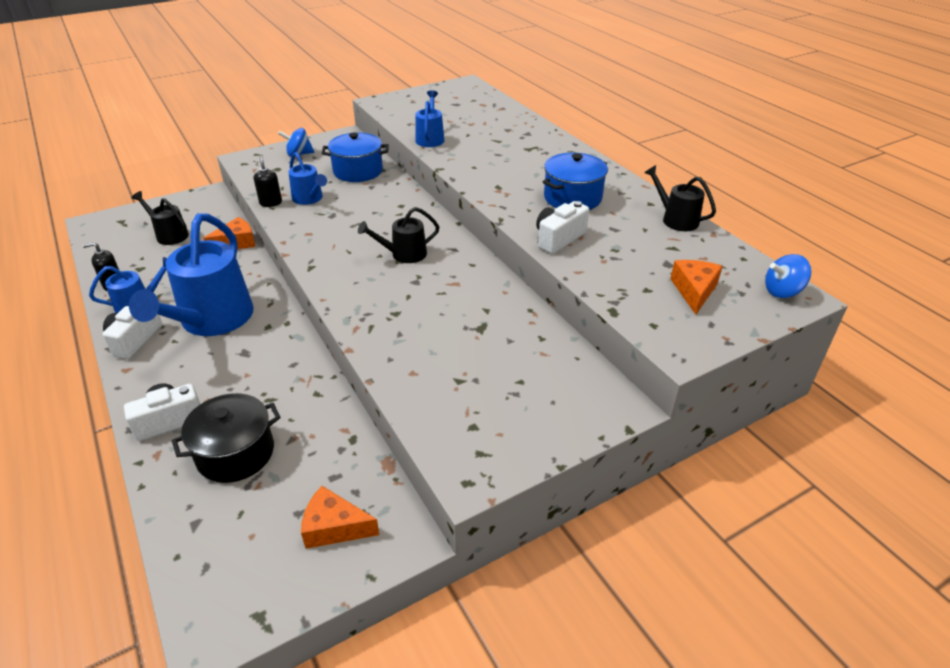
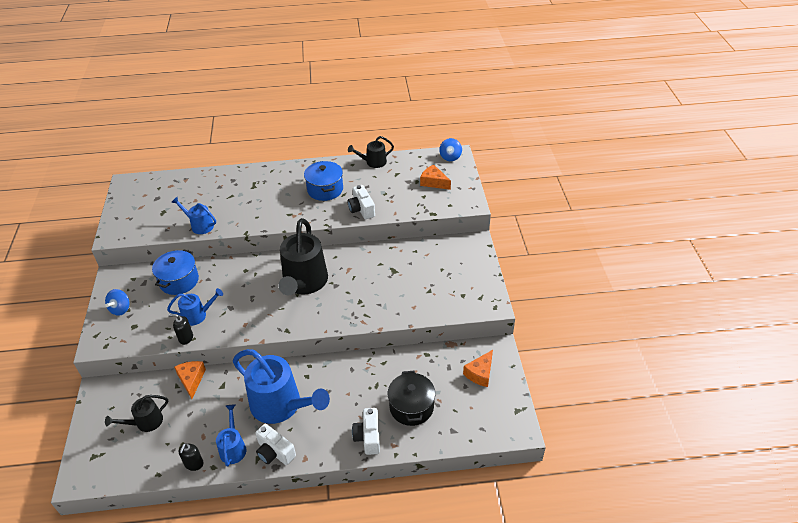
camera: 65 degrees left, 5 degrees up
black watering can [358,207,439,263] -> black watering can [278,218,328,295], size x1.99

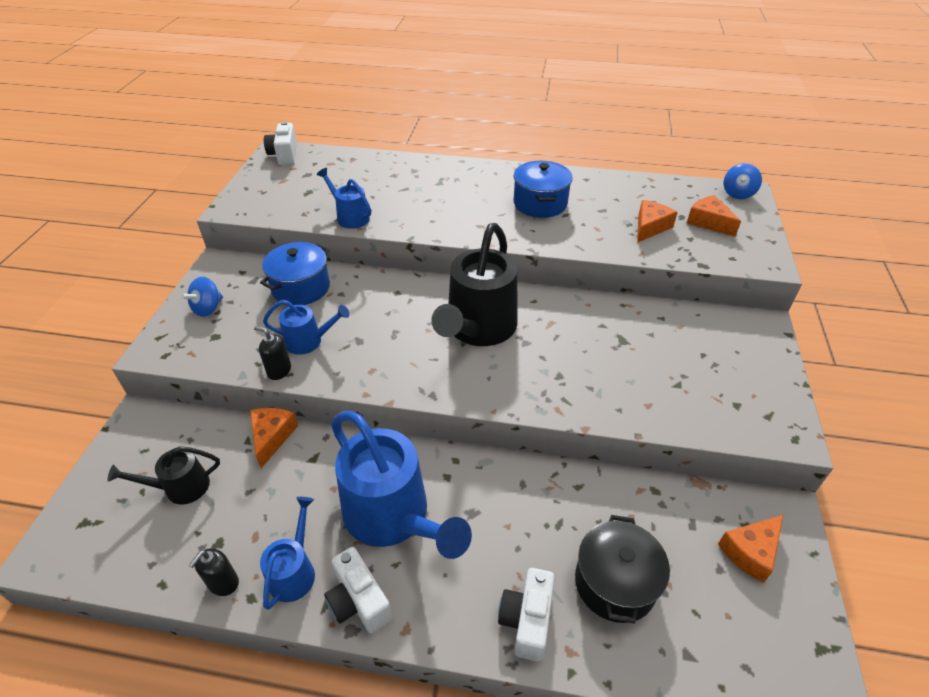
camera: 15 degrees right, 0 degrees up
black watering can [348,136,394,168] -> none
white camera [348,185,375,219] -> white camera moved to [264,121,297,165]
none -> orange cheese [637,200,678,243]

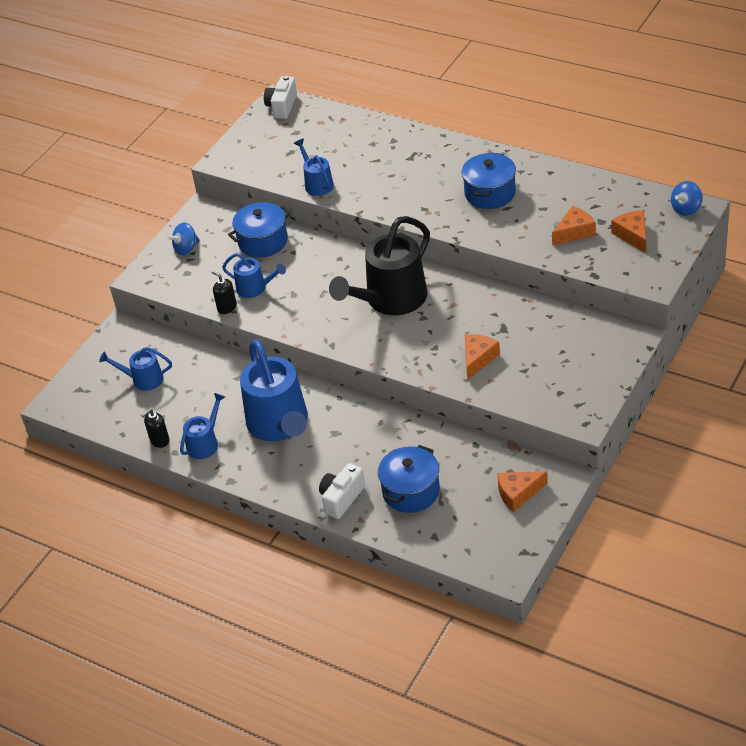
camera: 25 degrees right, 0 degrees up
black watering can [108,446,220,504] -> blue watering can [99,347,172,391]
orange cheese [250,408,298,468] -> orange cheese moved to [465,334,500,380]
white camera [324,547,392,633] -> none
black pot [575,515,670,624] -> blue pot [378,445,440,513]

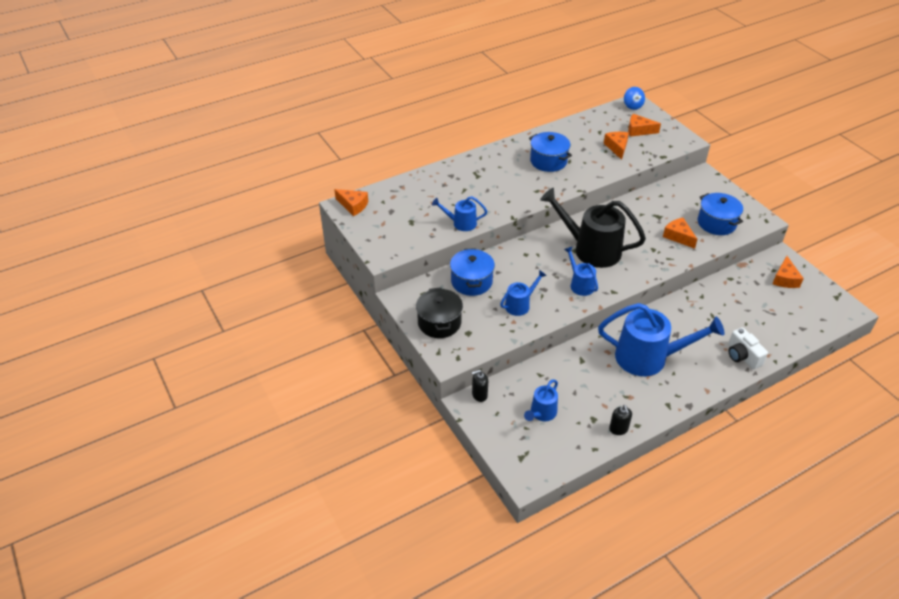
camera: 65 degrees left, 0 degrees up
blue spinning top [167,222,200,255] -> black pot [416,288,463,338]
blue watering can [180,393,225,459] -> blue watering can moved to [564,246,598,296]
black soap dispenser [211,271,237,314] -> black soap dispenser moved to [471,370,488,402]
white camera [264,75,297,119] -> orange cheese [334,189,368,216]
black watering can [329,216,430,315] -> black watering can turned 135 degrees clockwise [540,188,646,268]
blue pot [378,445,440,513] -> blue pot moved to [698,193,743,235]

